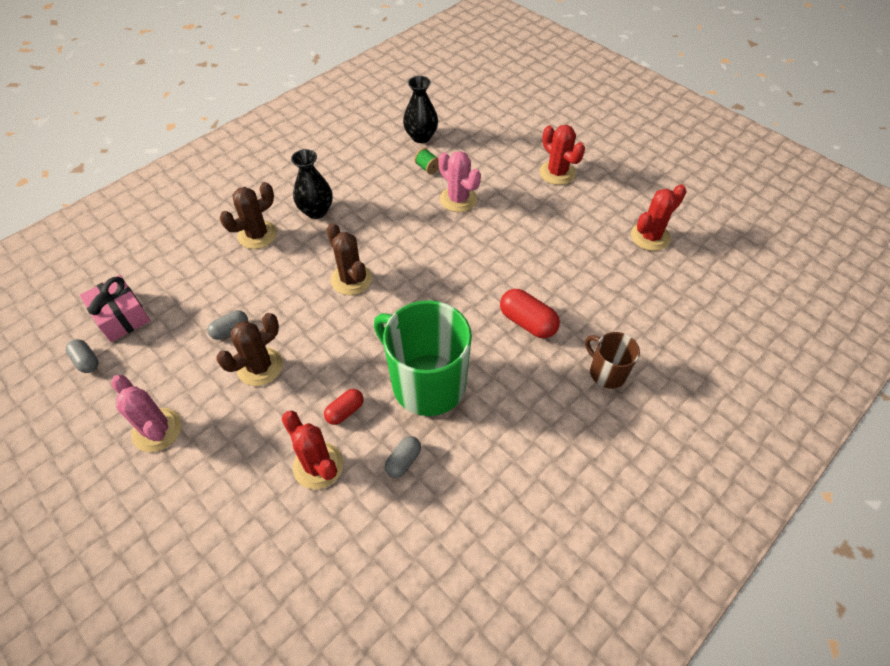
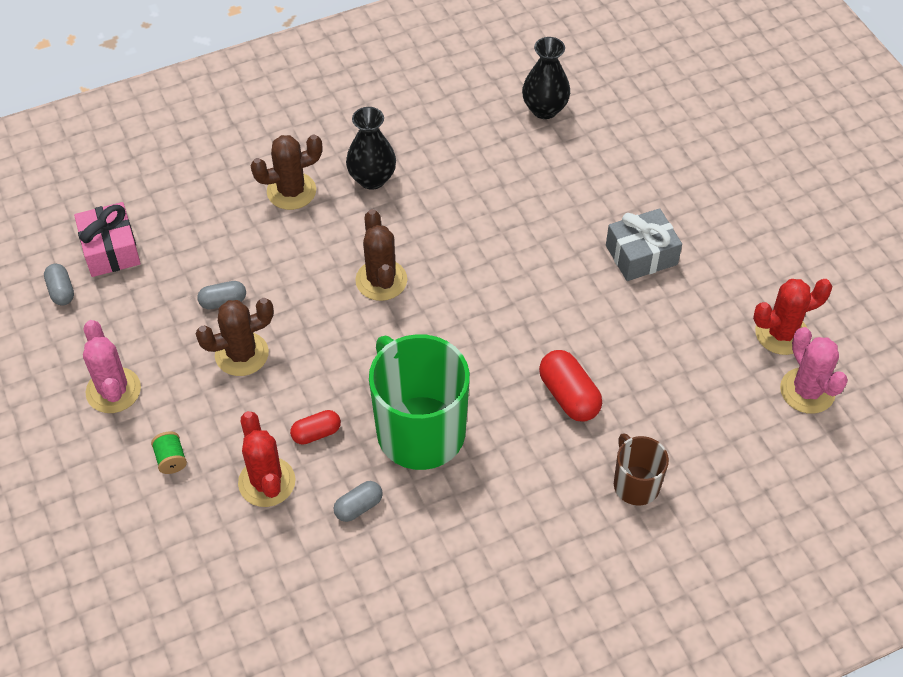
camera: 20 degrees right, 0 degrees up
green spool [414,148,439,174] -> green spool moved to [151,432,187,474]
pink cactus [438,151,481,212] -> pink cactus moved to [780,327,848,414]
red cactus [540,125,585,185] -> none
none -> grey gift [606,208,682,281]

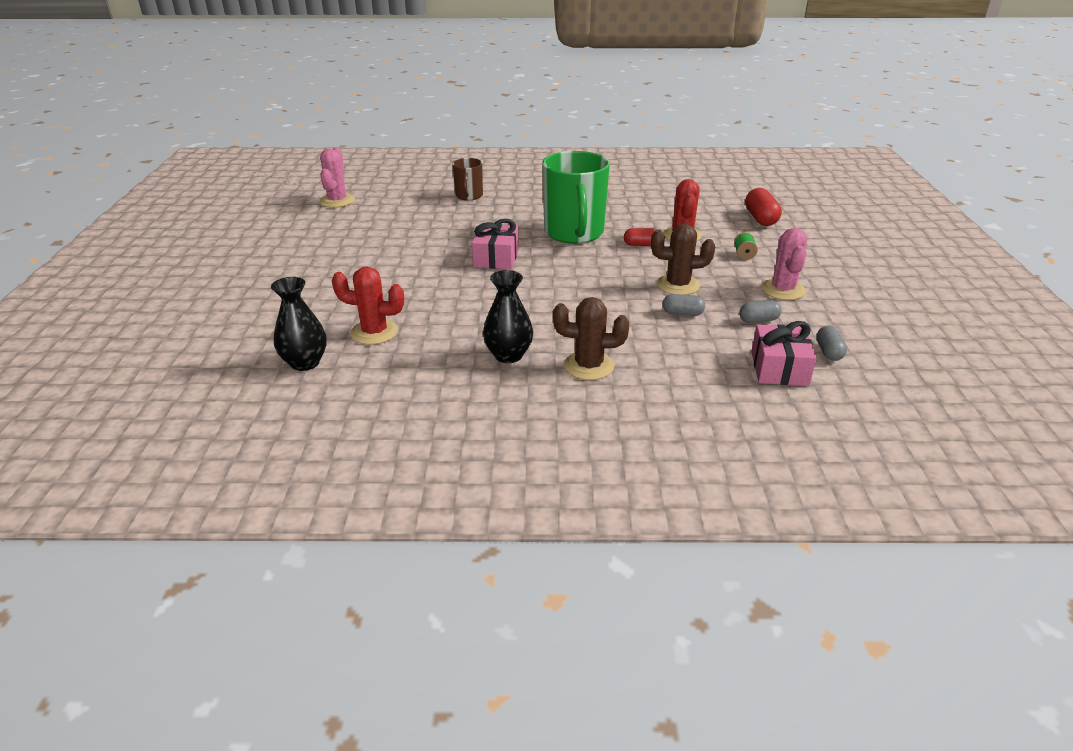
camera: 155 degrees left, 20 degrees down
grey capsule [334,481,383,522] -> grey capsule moved to [739,300,782,323]
brown cactus [355,209,407,301] -> none
red capsule [539,350,602,422] -> red capsule moved to [745,188,782,226]
grey gift [606,208,682,281] -> none
red cactus [753,279,832,355] -> red cactus moved to [332,267,404,345]
none -> pink gift [472,219,519,269]

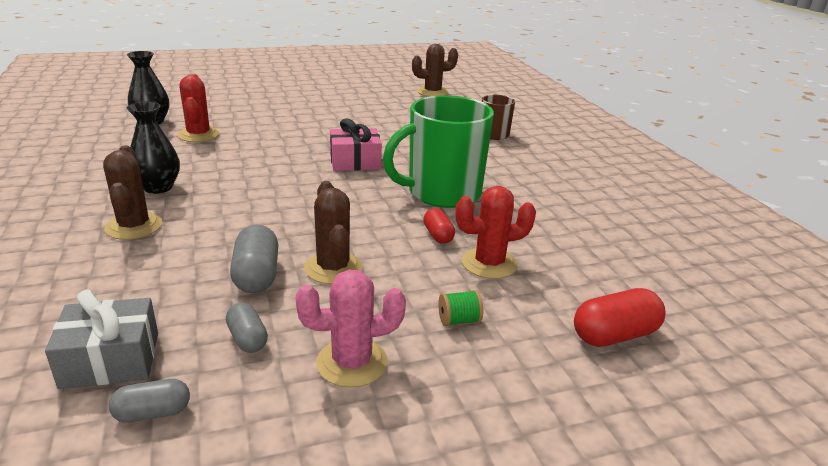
camera: 70 degrees right, 5 degrees down
pink cactus [320,147,355,208] -> brown cactus [412,44,458,97]
grey capsule [662,294,705,316] -> grey capsule [230,224,278,293], size x1.62
pink gift [751,321,817,386] -> grey gift [45,289,158,389]

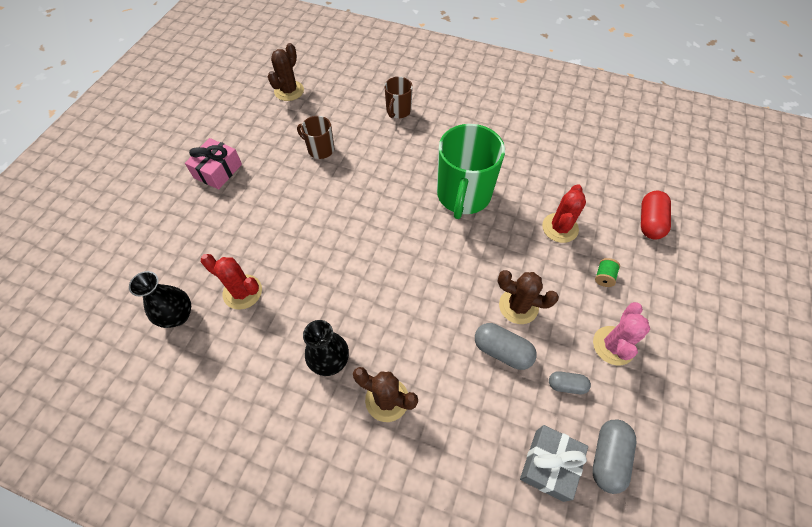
camera: 50 degrees left, 30 degrees up
grey capsule [109,379,190,423] -> grey capsule [592,420,636,494], size x1.62
pink gift [330,118,382,171] -> pink gift moved to [185,138,242,190]
red capsule [423,208,455,244] -> none
none -> brown mug [297,116,334,159]

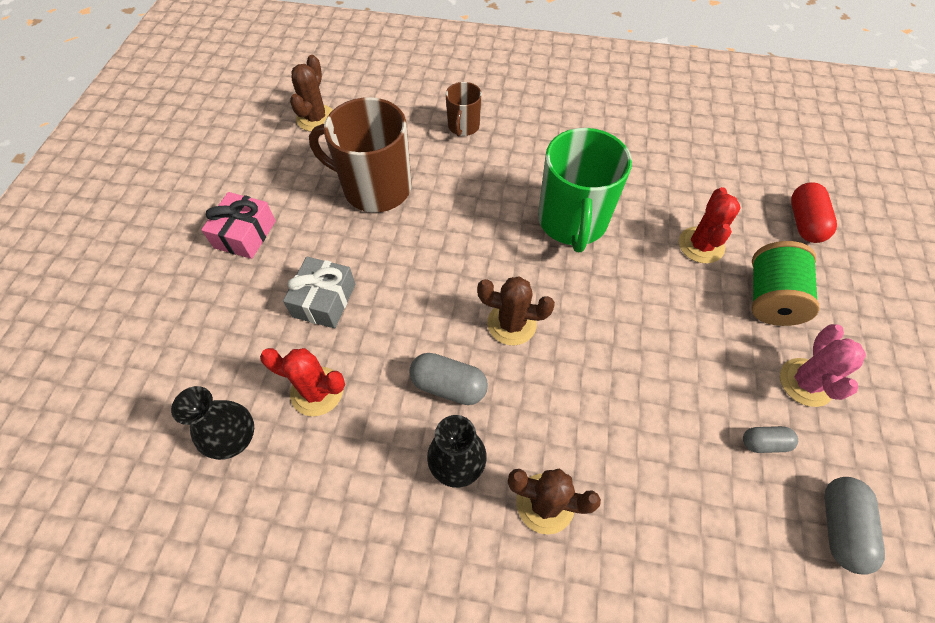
camera: 10 degrees left, 0 degrees up
brown mug [297,116,334,159] -> brown mug [309,97,411,213], size x1.95
grey capsule [475,323,537,370] -> grey capsule moved to [409,353,488,405]
brown cactus [497,270,559,324] -> brown cactus moved to [477,276,555,345]
grey gift [520,425,588,502] -> grey gift moved to [283,257,355,328]
green spool [595,258,620,287] -> green spool [752,241,820,326], size x2.28

